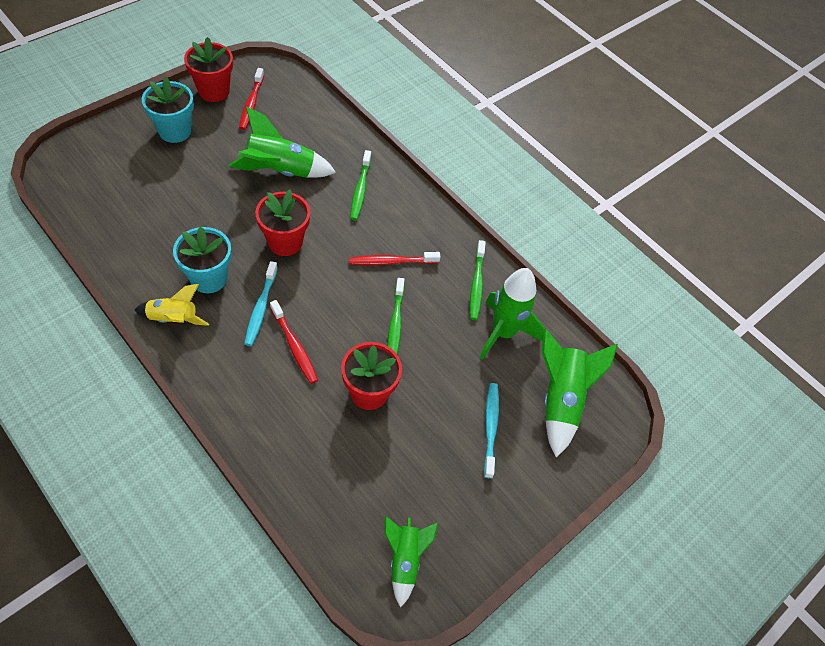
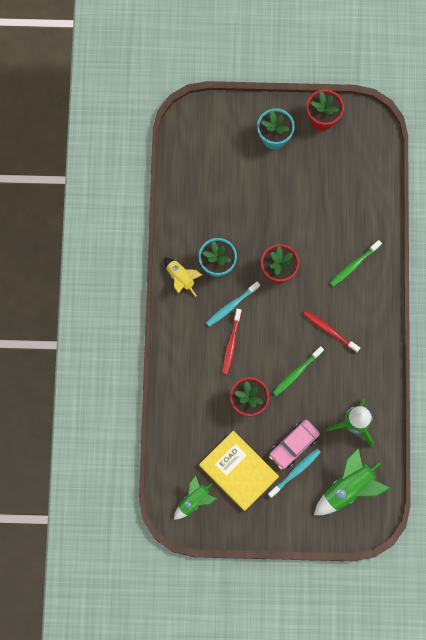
camera: 50 degrees right, 20 degrees up
green rocket [229,106,336,178] -> none
red toothbrush [239,68,264,130] -> none
green toothbrush [470,240,486,320] -> none
none -> yellow book [199,431,279,511]
none -> pink car [269,420,320,469]

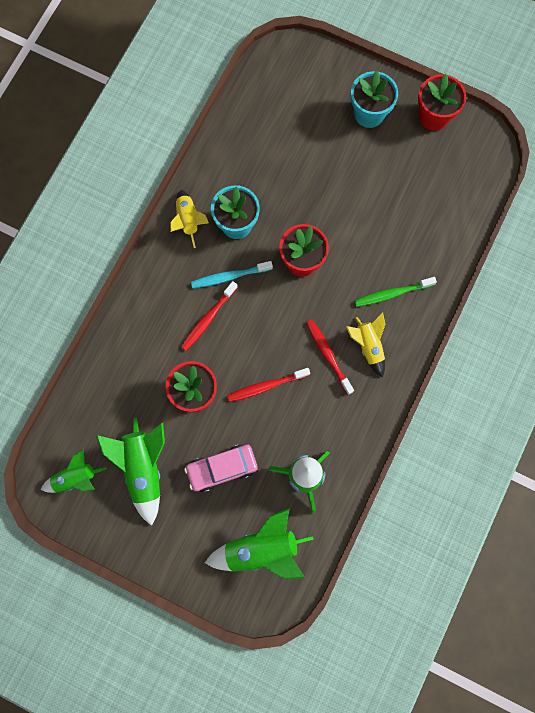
camera: 25 degrees right, 0 degrees up
yellow book [199,431,279,511] -> green rocket [96,418,165,526]
turquoise toothbrush [268,449,321,498] -> none
green toothbrush [273,346,324,396] -> red toothbrush [227,368,310,402]
none -> yellow rocket [346,313,385,378]

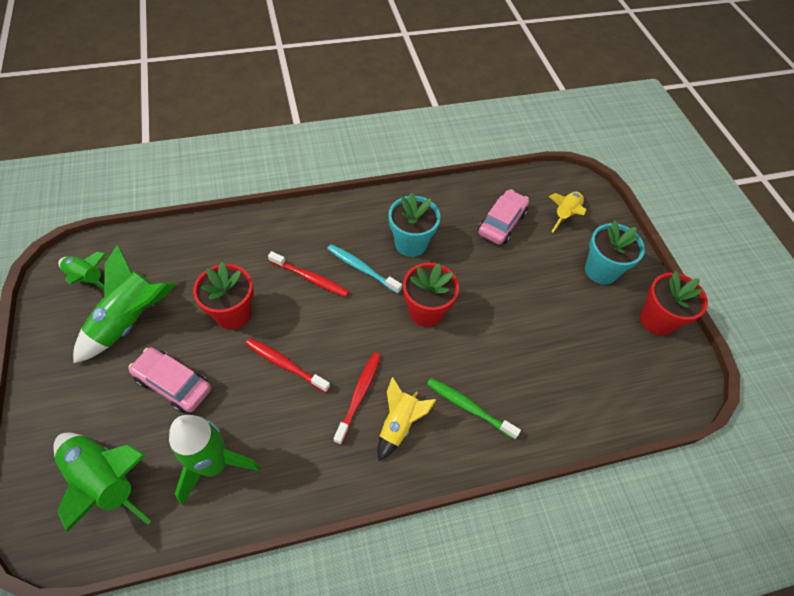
camera: 45 degrees right, 20 degrees down
yellow rocket [170,190,209,248] -> yellow rocket moved to [549,191,586,232]
red toothbrush [181,281,238,351] -> red toothbrush turned 150 degrees counterclockwise [268,251,349,297]
none -> pink car [478,189,529,245]

